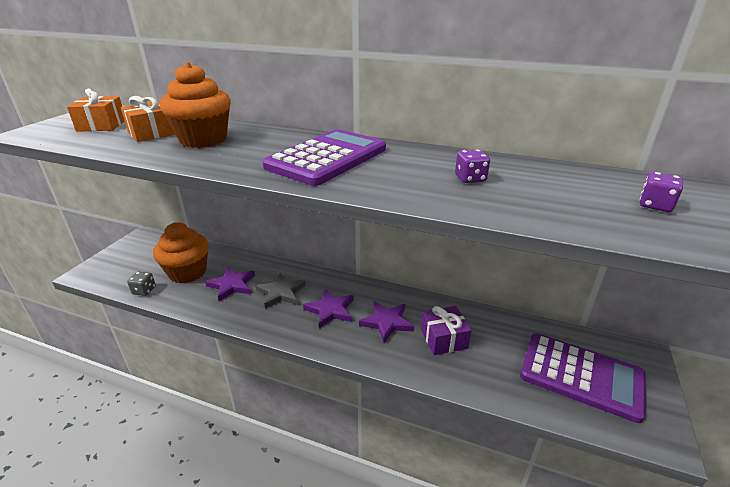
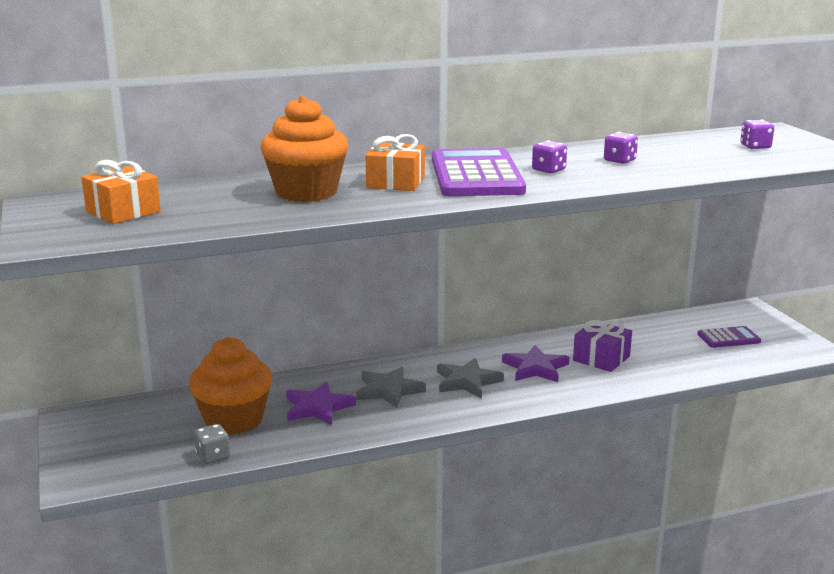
camera: 40 degrees left, 10 degrees down
orange gift [121,96,175,142] -> orange gift moved to [366,134,425,191]
purple star [303,289,354,328] -> grey star [437,358,504,398]
purple calculator [520,333,646,423] -> purple calculator [697,326,761,348], size x0.49
none -> purple dice [532,140,567,174]

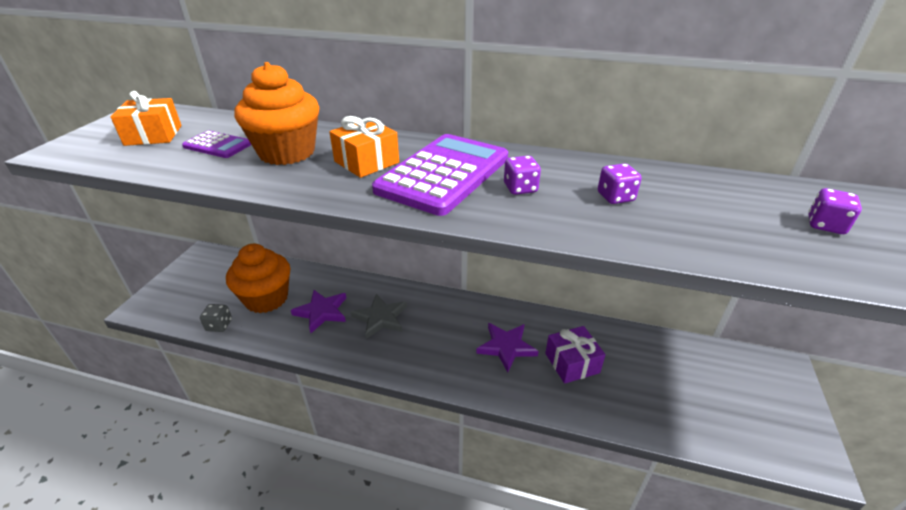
camera: 35 degrees right, 15 degrees up
grey star [437,358,504,398] -> none
purple calculator [697,326,761,348] -> purple calculator moved to [182,131,251,158]

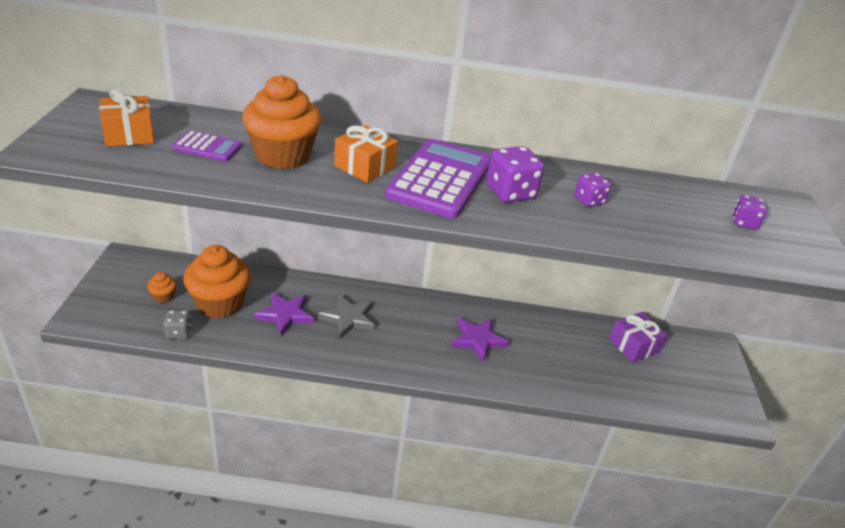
camera: 15 degrees left, 0 degrees up
purple dice [504,156,541,195] -> purple dice [486,146,544,203], size x1.65
purple gift [545,326,606,384] -> purple gift moved to [609,312,667,363]
none -> orange cupcake [147,272,177,303]

